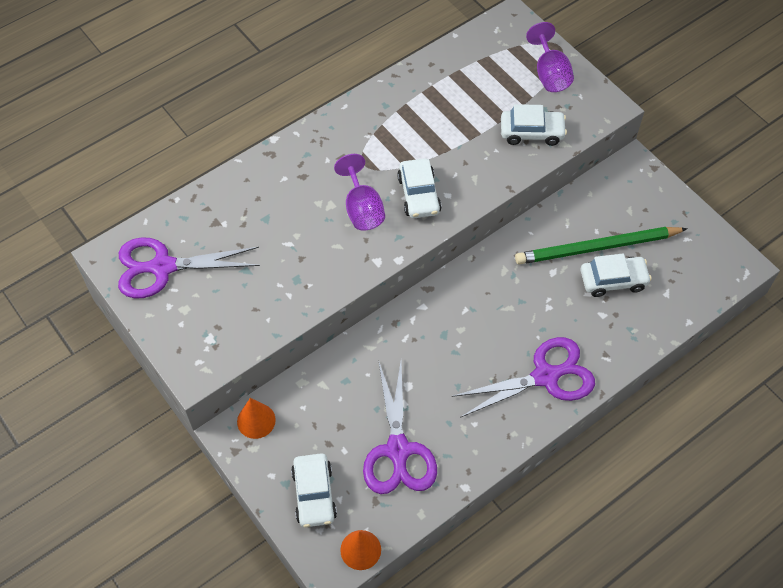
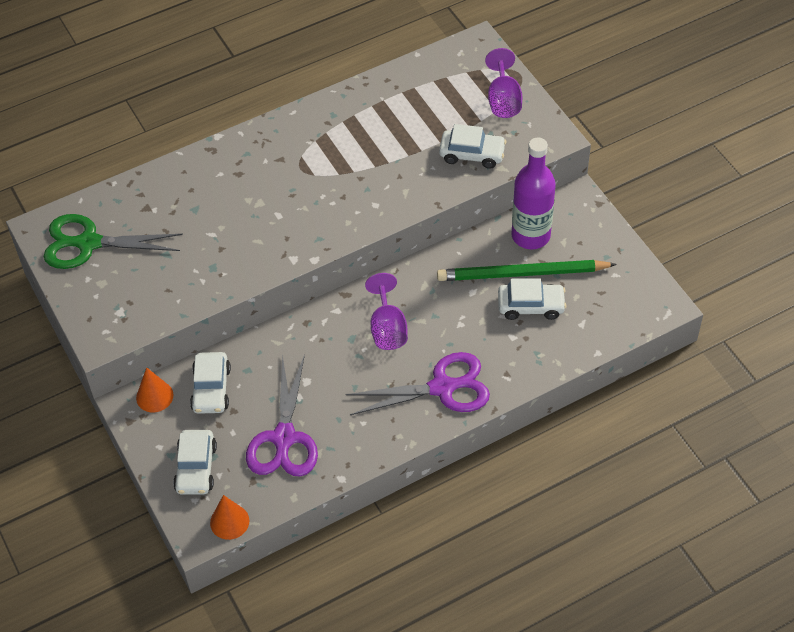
camera: 10 degrees right, 5 degrees down
purple scissors [118,237,260,298] -> green scissors [44,214,183,269]
purple goblet [334,154,385,231] -> purple goblet moved to [365,273,408,350]
white car [397,159,442,218] -> white car moved to [190,352,231,414]
none -> purple bottle [511,137,556,249]

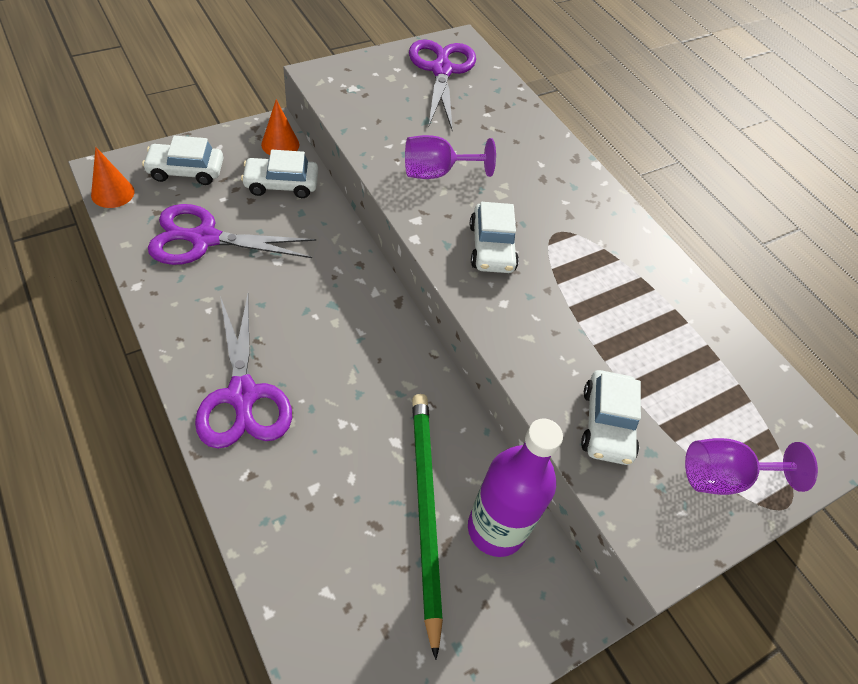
camera: 80 degrees right, 0 degrees up
green scissors [44,214,183,269] -> purple scissors [409,39,476,131]
purple goblet [365,273,408,350] -> purple goblet moved to [405,135,496,179]
white car [498,278,567,320] -> white car moved to [470,202,519,273]

